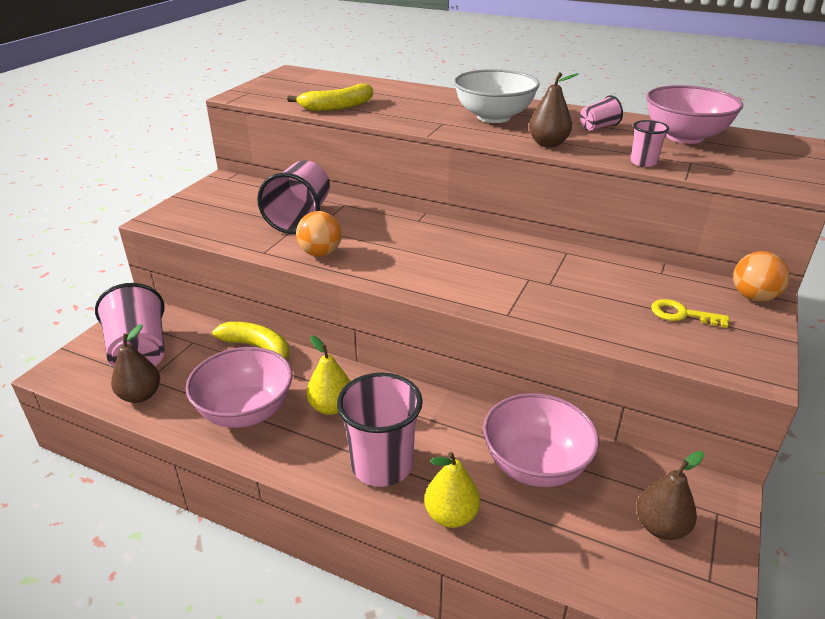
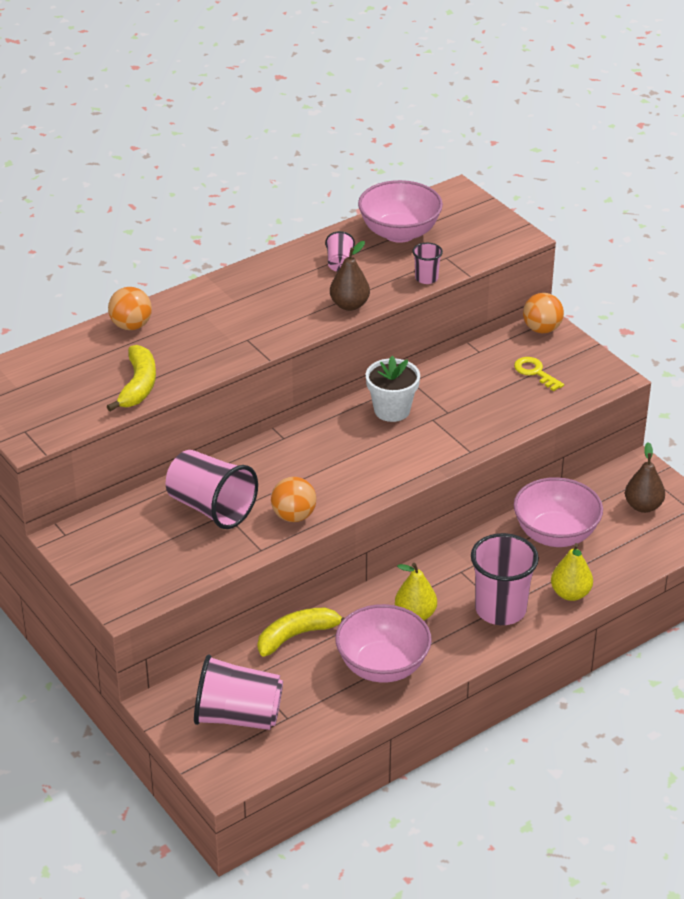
camera: 60 degrees left, 5 degrees up
brown pear [111,324,160,403] -> none
white bowl [454,69,540,123] -> none
yellow key [651,299,729,328] -> yellow key turned 90 degrees clockwise [514,357,564,391]
none -> orange ball [108,287,152,330]
none -> white flower pot [366,356,420,422]

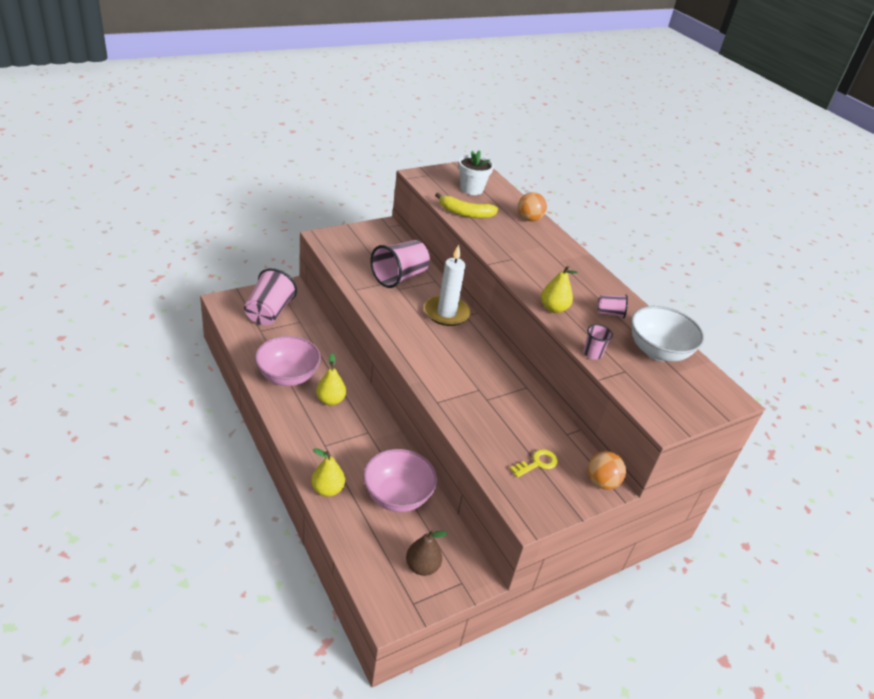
camera: 90 degrees right, 0 degrees up
yellow banana [257,608,344,656] -> none
orange ball [271,477,316,522] -> none
brown pear [330,241,370,311] -> yellow pear [541,266,578,313]
pink bowl [358,180,443,243] -> white bowl [631,306,704,362]
white flower pot [366,356,420,422] -> white flower pot moved to [458,150,494,195]
pink cup [471,533,539,625] -> none
none -> white candle [424,245,471,326]

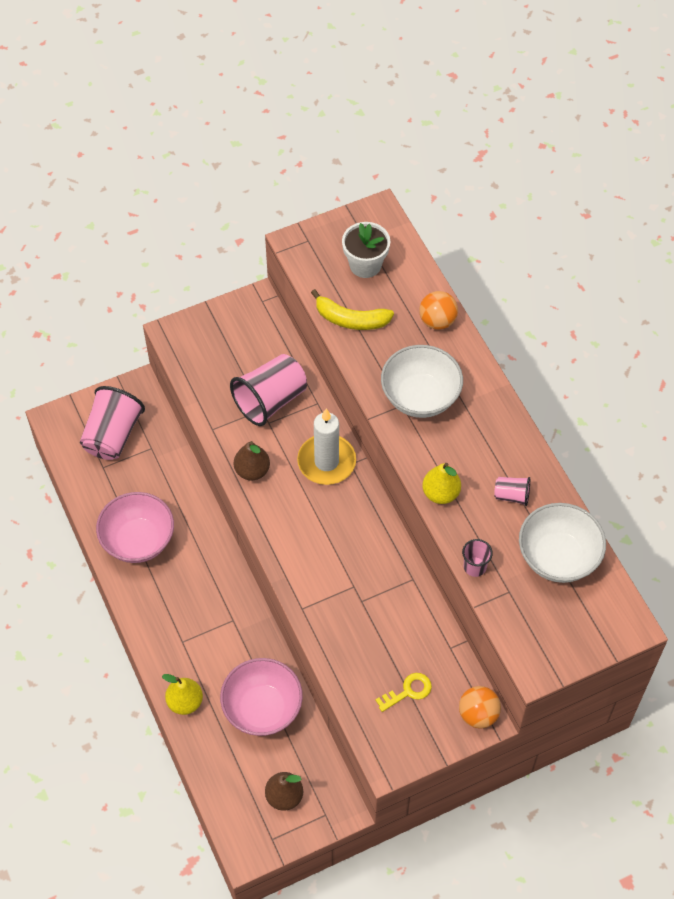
camera: 10 degrees right, 20 degrees up
yellow pear [316,353,346,406] -> none
none -> brown pear [234,441,270,481]
none -> white bowl [381,345,463,418]

